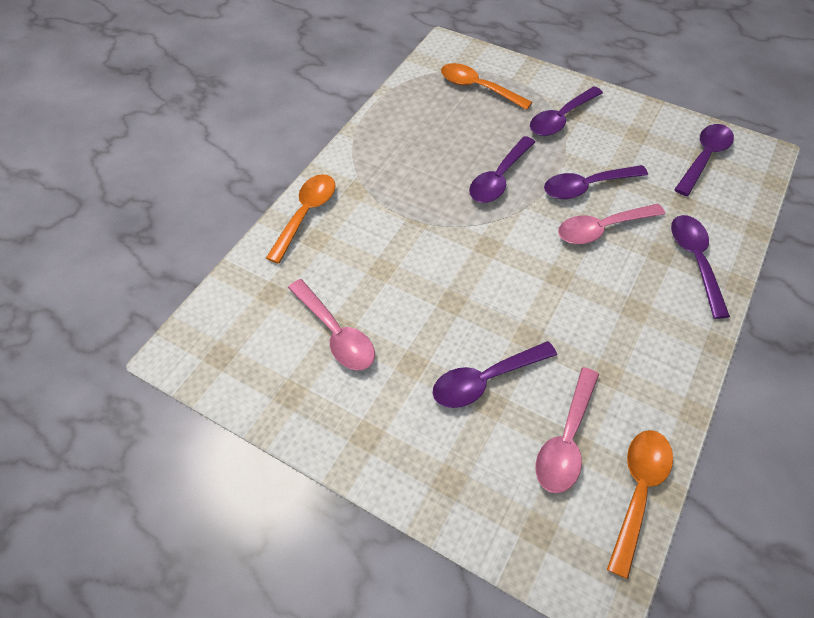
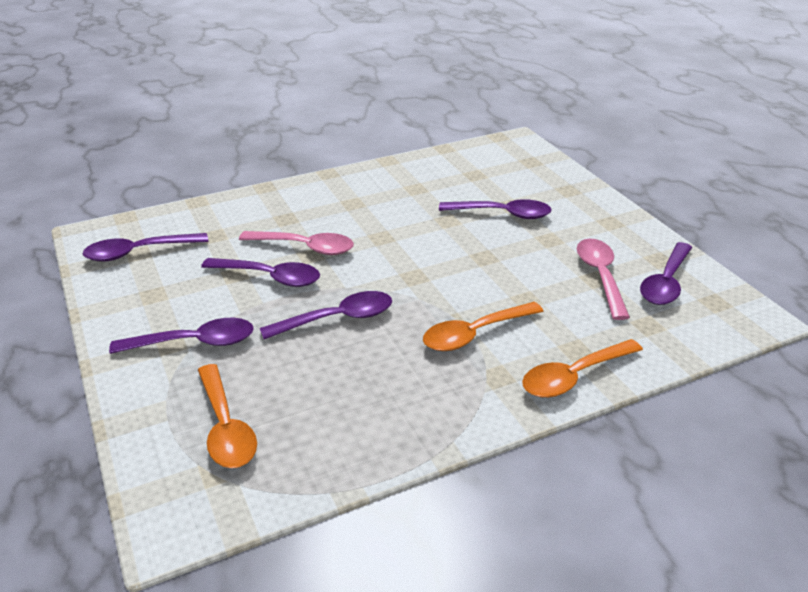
camera: 145 degrees left, 20 degrees down
pink spoon [535,367,599,493] -> none
orange spoon [607,430,673,579] -> orange spoon moved to [423,302,544,351]
purple spoon [671,215,730,319] -> purple spoon moved to [640,242,692,305]

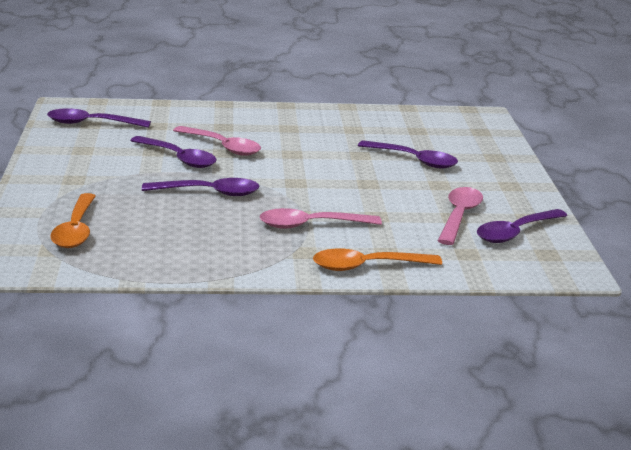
camera: 20 degrees right, 10 degrees down
purple spoon [109,318,254,354] -> none
orange spoon [423,302,544,351] -> pink spoon [259,208,382,229]

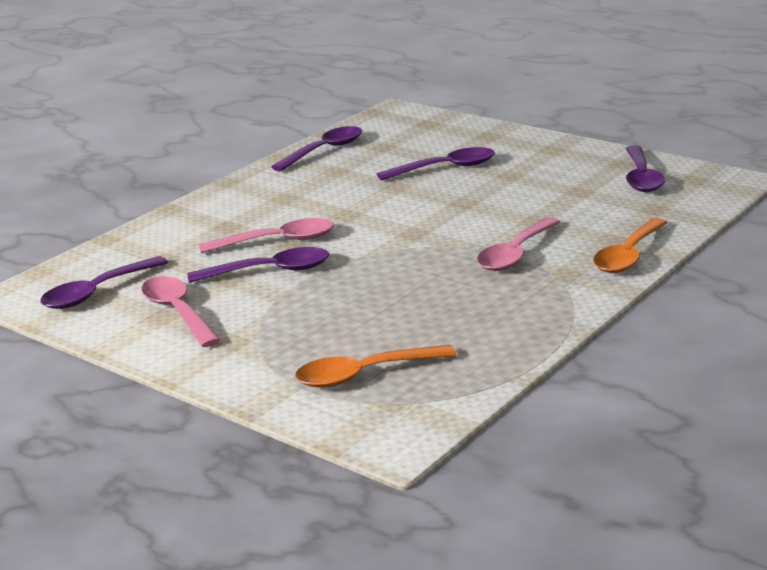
camera: 45 degrees left, 0 degrees up
orange spoon [50,193,96,248] -> orange spoon turned 120 degrees clockwise [295,345,457,388]
purple spoon [142,178,260,196] -> purple spoon moved to [271,126,362,171]
pink spoon [438,187,483,245] -> pink spoon moved to [141,276,220,347]

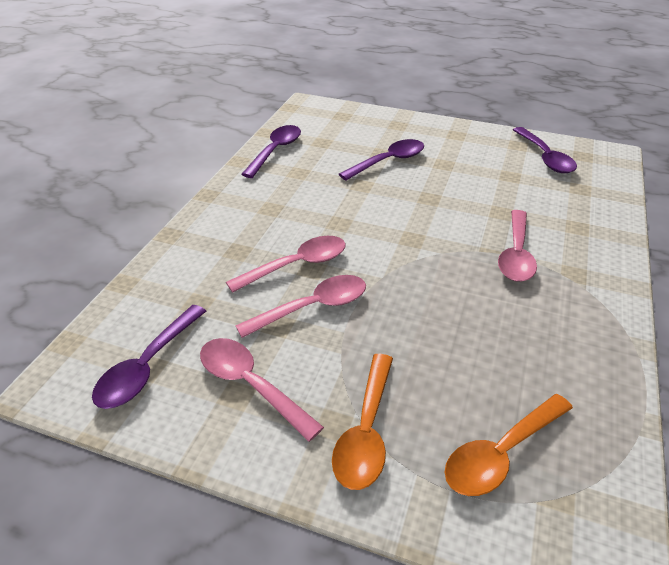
camera: 20 degrees left, 15 degrees up
purple spoon [187,247,329,283] -> pink spoon [235,275,366,338]
orange spoon [593,218,668,273] -> orange spoon moved to [332,354,393,490]

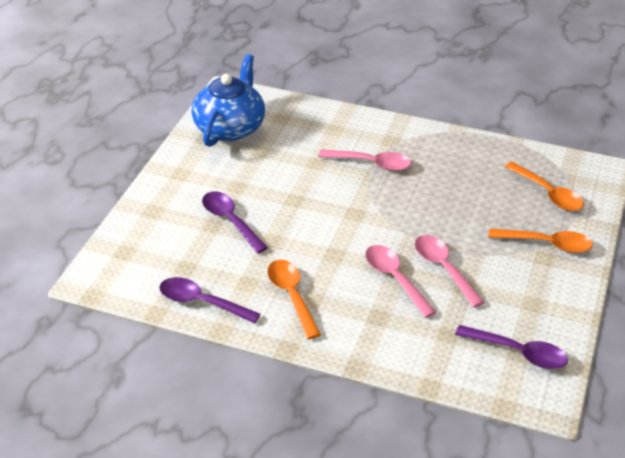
camera: 90 degrees left, 0 degrees up
pink spoon [200,338,324,442] -> none
purple spoon [513,127,577,173] -> blue teapot [192,54,265,147]
none -> orange spoon [267,260,321,339]

